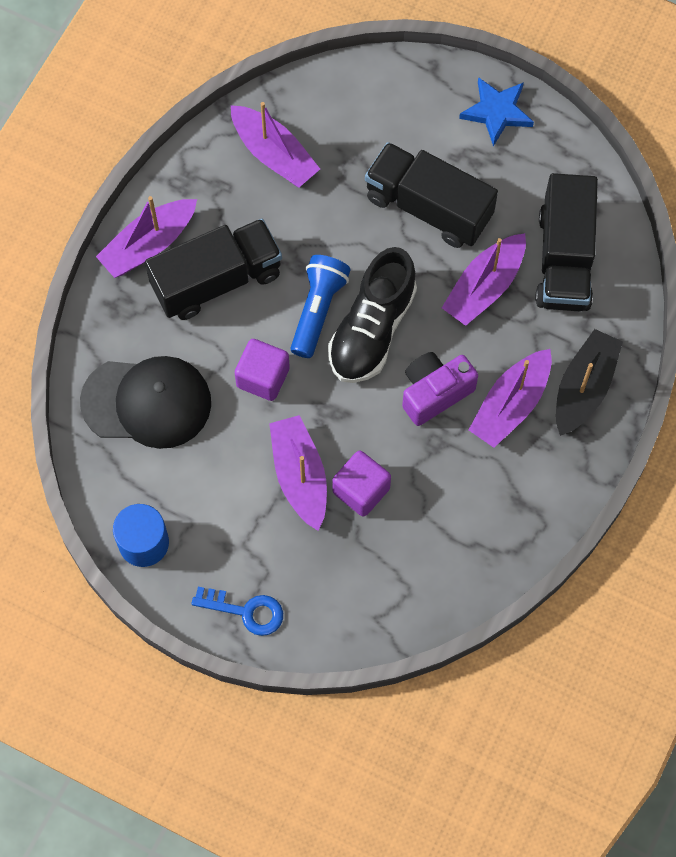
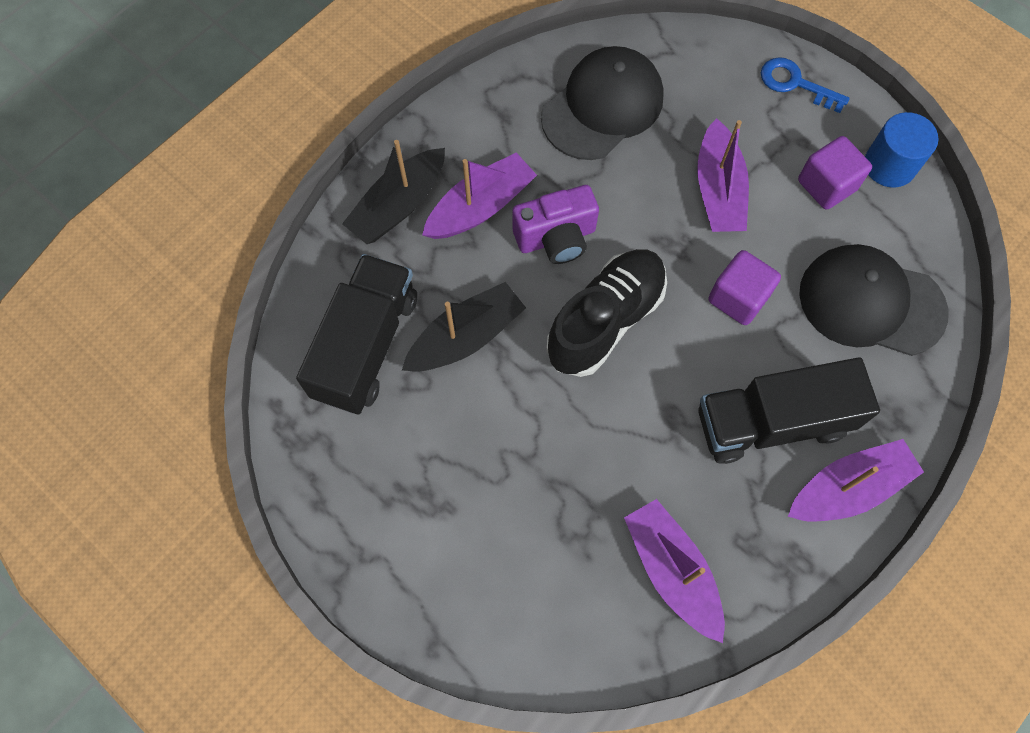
camera: 165 degrees left, 0 degrees up
blue flashlight [291,255,351,358] -> none
purple cube [332,451,391,516] -> purple cube moved to [798,136,872,210]
black truck [365,142,498,248] -> none
purple boat [442,233,526,326] -> black boat [402,282,526,372]
blue star [459,77,534,146] -> none
none -> black cap [541,46,664,160]

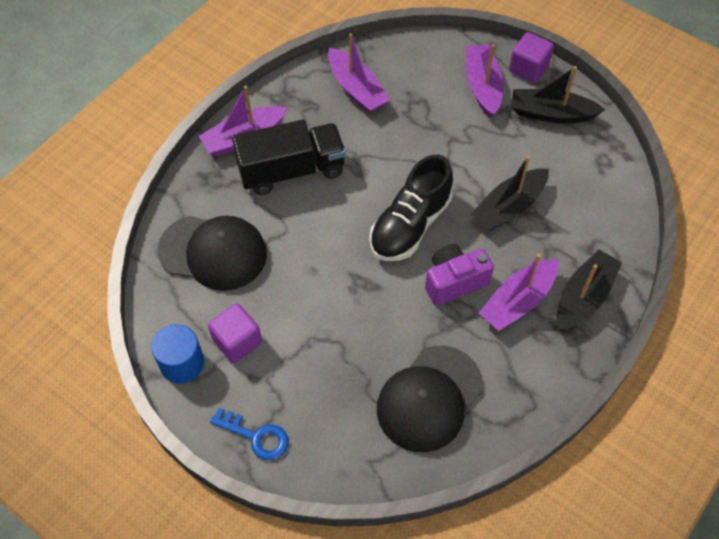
camera: 175 degrees right, 10 degrees down
black truck [296,254,417,414] -> none
purple boat [697,118,749,232] -> purple boat moved to [466,44,504,118]
purple cube [708,250,781,325] -> purple cube moved to [509,32,554,83]
none -> black boat [511,66,605,123]

